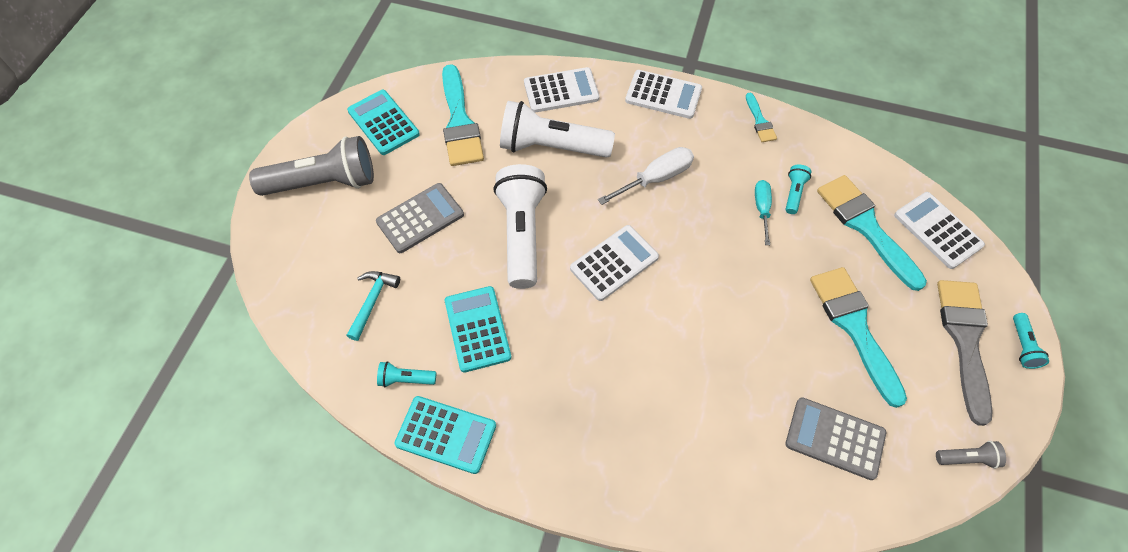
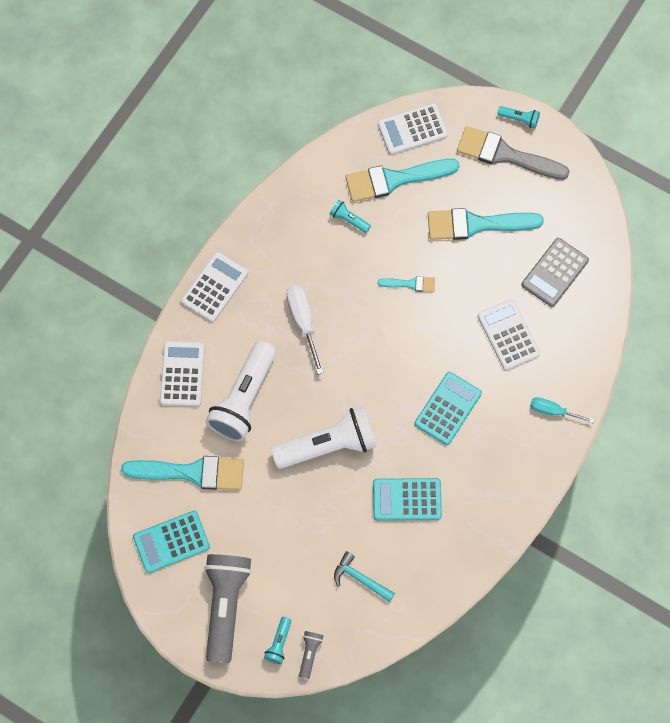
camera: 75 degrees left, 10 degrees up
grey calculator [376,183,464,253] -> none
turquoise flashlight [377,361,436,387] -> turquoise flashlight moved to [264,617,292,664]
turquoise calculator [394,396,496,474] -> turquoise calculator moved to [414,372,482,445]
white flashlight [494,164,547,289] -> white flashlight turned 150 degrees clockwise [271,406,377,469]
white calculator [570,225,659,301] -> white calculator moved to [477,299,540,370]
turquoise brush [746,93,777,142] -> turquoise brush moved to [378,276,435,292]
turquoise screwdriver [755,180,772,245] -> turquoise screwdriver moved to [530,397,594,423]
grey flashlight [936,441,1006,469] -> grey flashlight moved to [299,631,324,679]

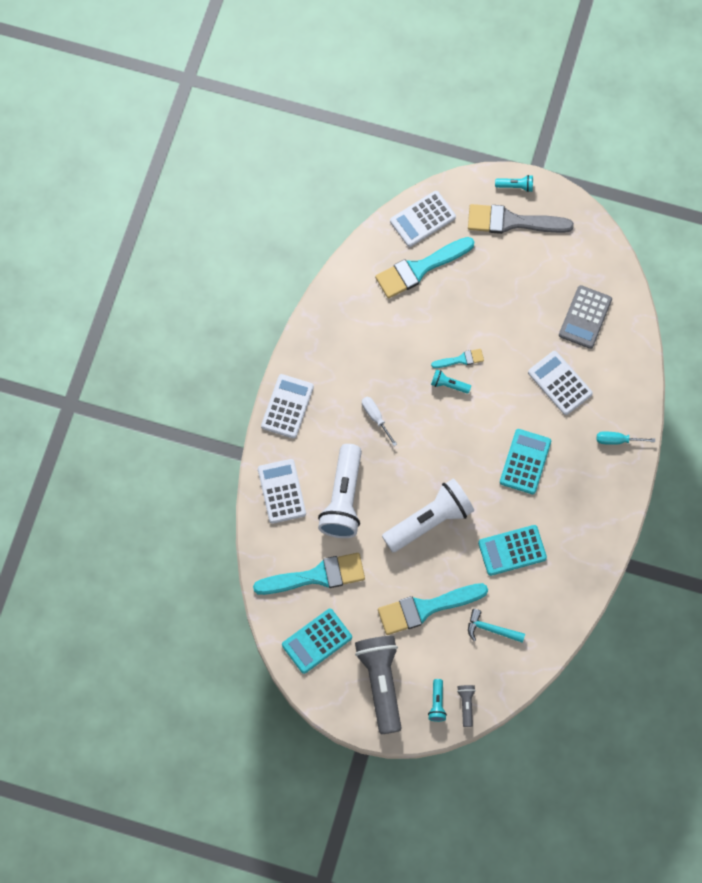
camera: 15 degrees left, 0 degrees up
white screwdriver [286,285,324,375] -> white screwdriver [362,397,397,446], size x0.66
turquoise flashlight [330,200,371,233] -> turquoise flashlight moved to [431,369,471,394]
turquoise brush [428,208,544,240] -> turquoise brush moved to [378,583,488,635]

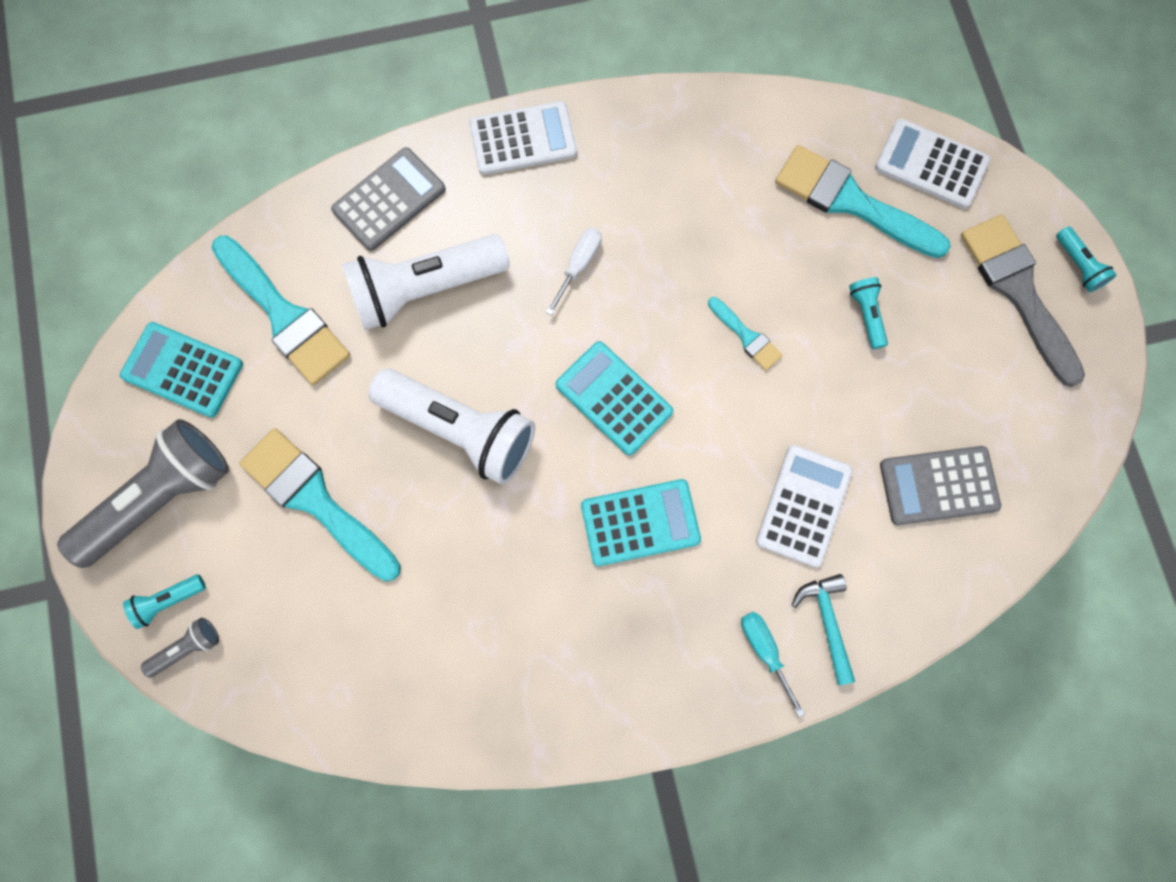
camera: 60 degrees right, 5 degrees up
white calculator [258,459,306,524] -> grey calculator [331,147,446,251]
turquoise flashlight [431,369,471,394] -> turquoise flashlight moved to [849,277,888,349]
turquoise hammer [468,609,525,643] -> turquoise hammer moved to [792,574,855,685]
turquoise calculator [478,525,547,576] -> turquoise calculator moved to [556,341,673,455]

